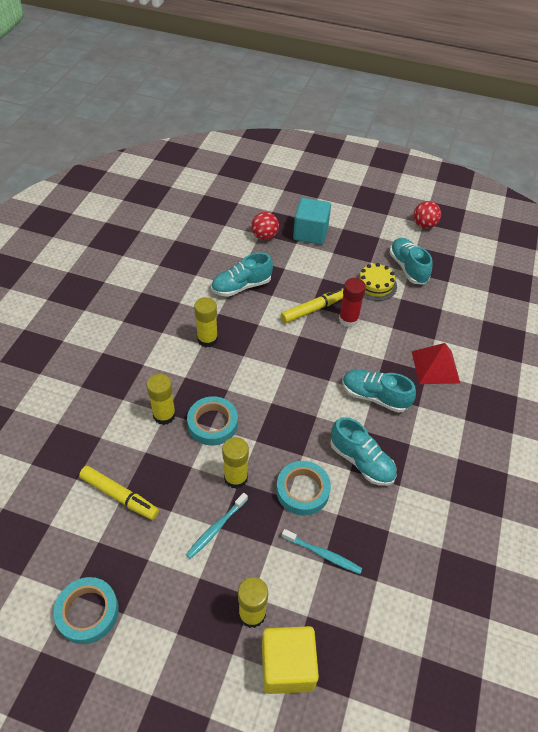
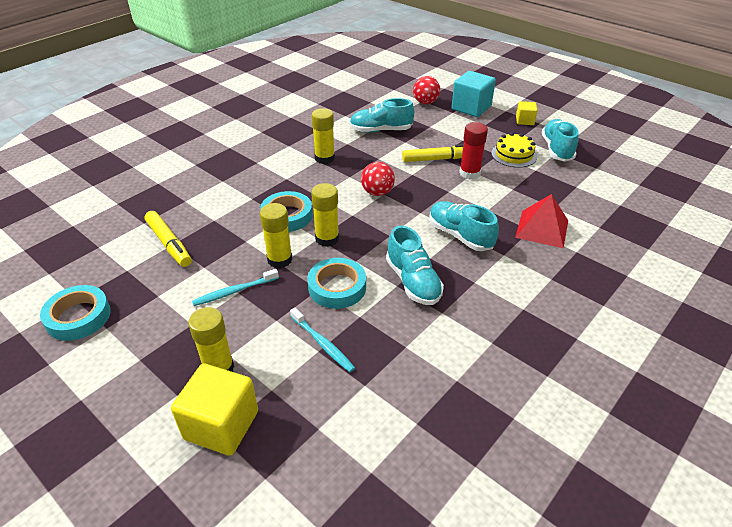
camera: 25 degrees right, 10 degrees down
yellow glue stick [147,374,176,425] -> yellow glue stick moved to [311,183,339,247]
red ball [413,201,441,229] -> red ball moved to [361,162,395,196]
none -> yellow cube [516,101,538,125]

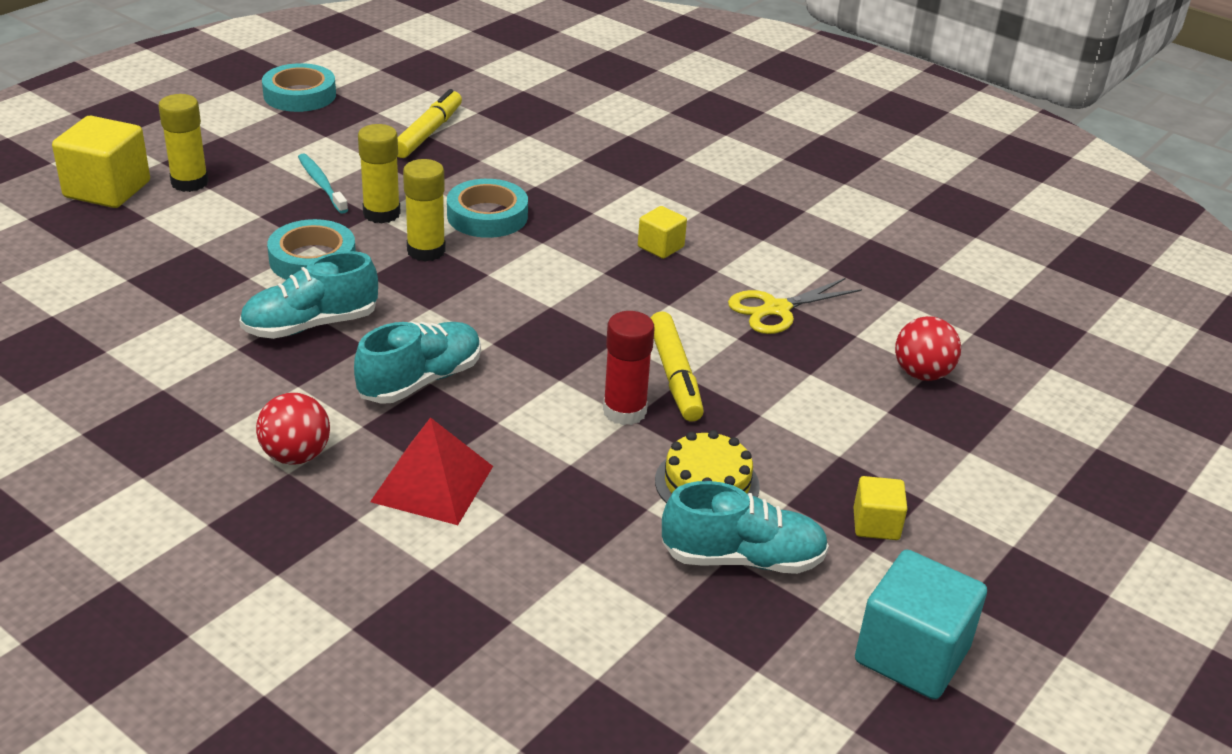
camera: 85 degrees right, 5 degrees down
yellow marker [144,211,192,267] -> yellow marker turned 150 degrees clockwise [397,89,462,158]
turquoise toothbrush [290,308,355,372] -> none
yellow glue stick [311,108,335,164] -> yellow cube [638,206,687,259]
turquoise shoe [350,98,414,133] -> yellow scissors [728,278,862,334]
red ball [361,162,395,196] -> red ball moved to [256,393,330,465]
turquoise cube [451,71,496,117] -> turquoise cube moved to [855,549,987,699]

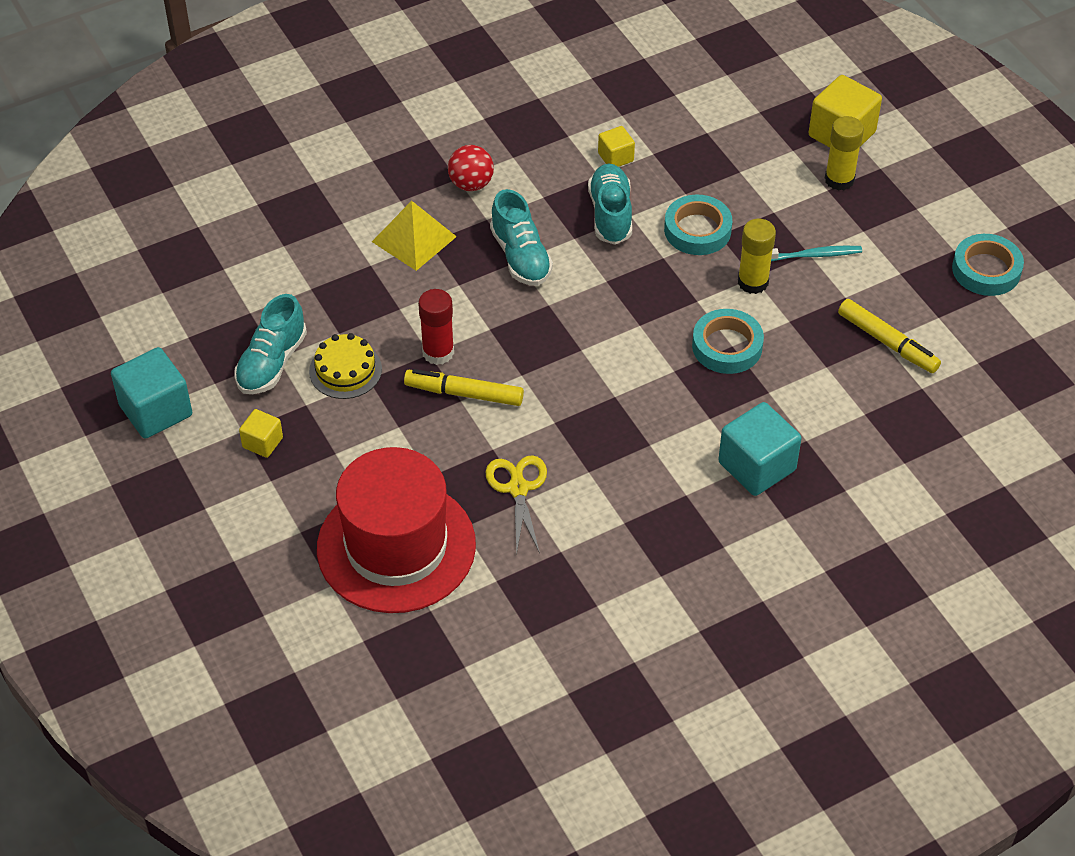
camera: 115 degrees right, 15 degrees up
red pyramid [370,417,493,525] -> yellow pyramid [372,201,457,271]
yellow glue stick [403,159,446,262] -> none
yellow cube [638,206,687,259] -> yellow cube moved to [598,126,635,167]
red ball [895,316,961,381] -> red hat [317,447,476,613]
none -> turquoise cube [718,402,802,496]

